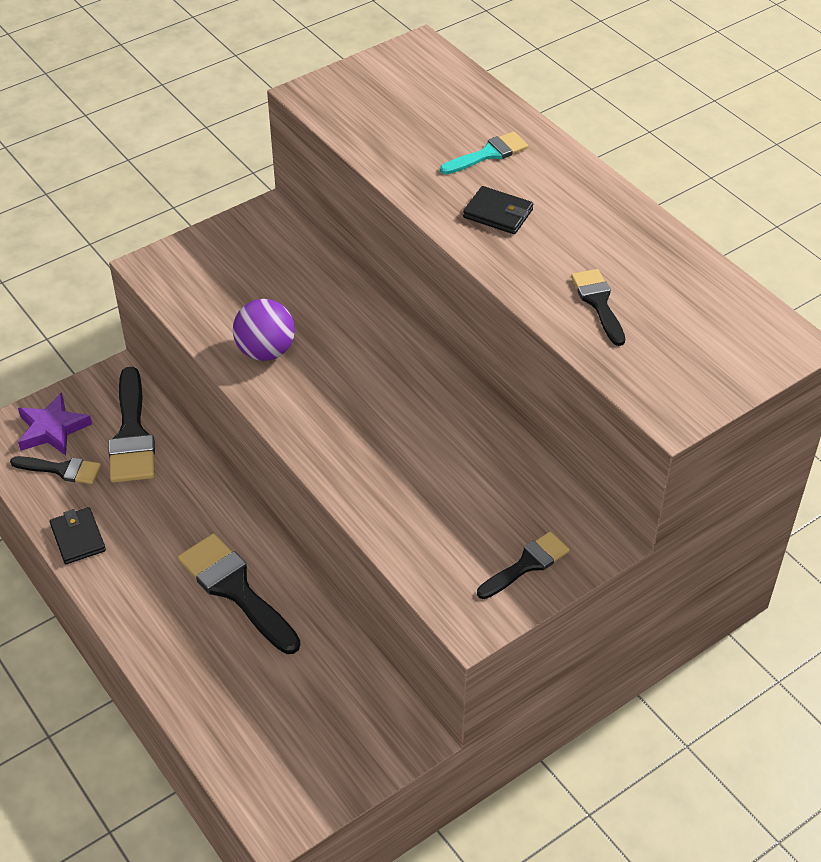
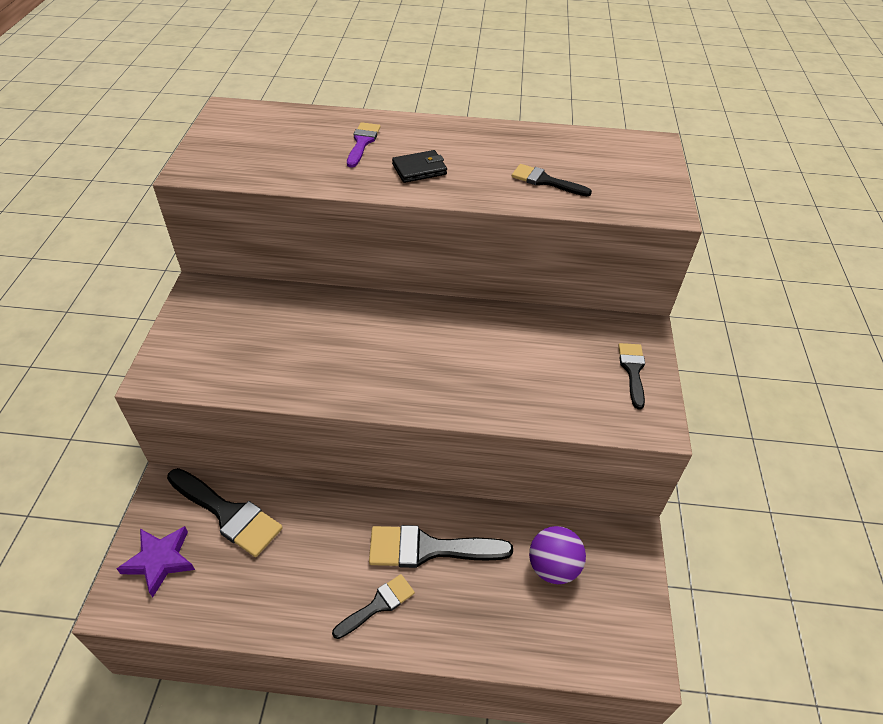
camera: 50 degrees left, 0 degrees up
black brush [10,456,101,484] -> black brush moved to [332,574,415,639]
black wallet [50,507,106,564] -> none
purple ball [233,299,295,361] -> purple ball moved to [529,526,586,584]
turquoise brush [440,132,528,175] -> purple brush [347,122,381,168]

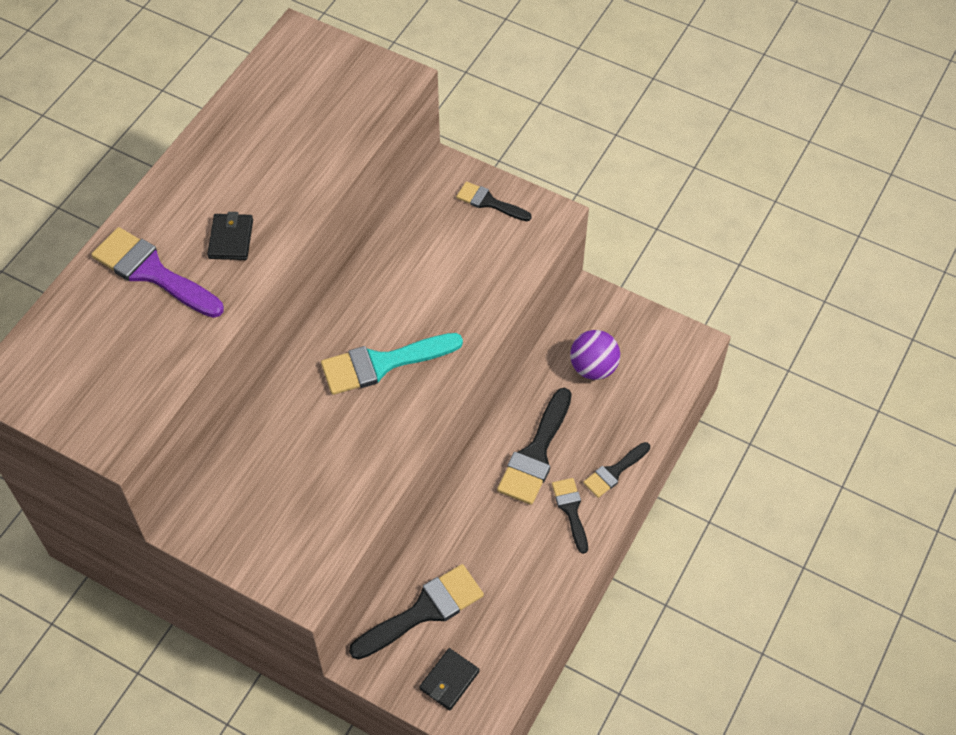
camera: 65 degrees left, 10 degrees up
purple star [117,526,195,597] -> black wallet [419,648,480,710]
purple brush [347,122,381,168] -> purple brush [91,227,224,318], size x1.70
black brush [512,164,592,196] -> black brush moved to [583,442,650,498]
none -> turquoise brush [321,333,463,395]

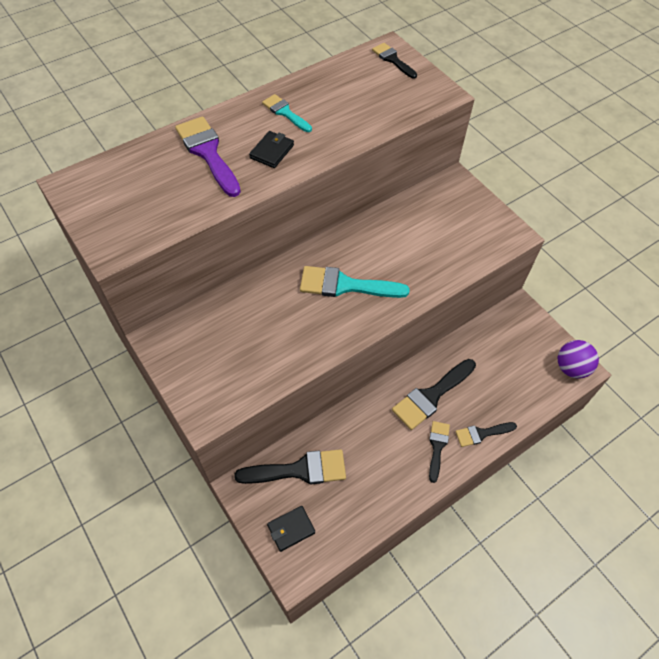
camera: 25 degrees right, 0 degrees up
black brush [456,182,532,221] -> black brush moved to [372,43,417,79]
purple ball [570,330,620,380] -> purple ball moved to [558,340,599,378]
none -> turquoise brush [262,94,312,132]

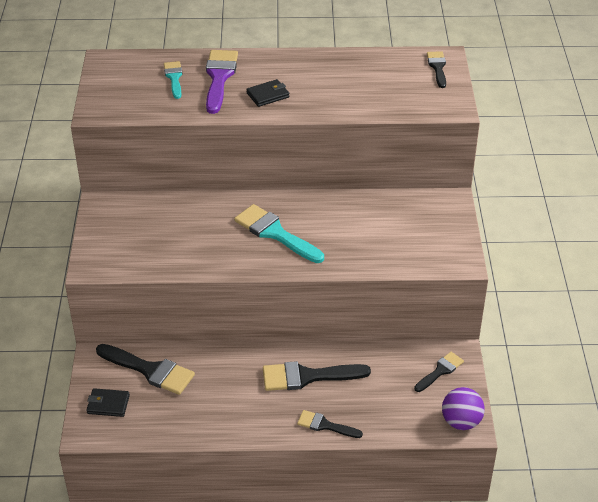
camera: 35 degrees right, 15 degrees down
turquoise brush [262,94,312,132] -> turquoise brush moved to [164,61,182,99]
black brush [429,421,450,483] -> black brush moved to [414,352,464,392]

